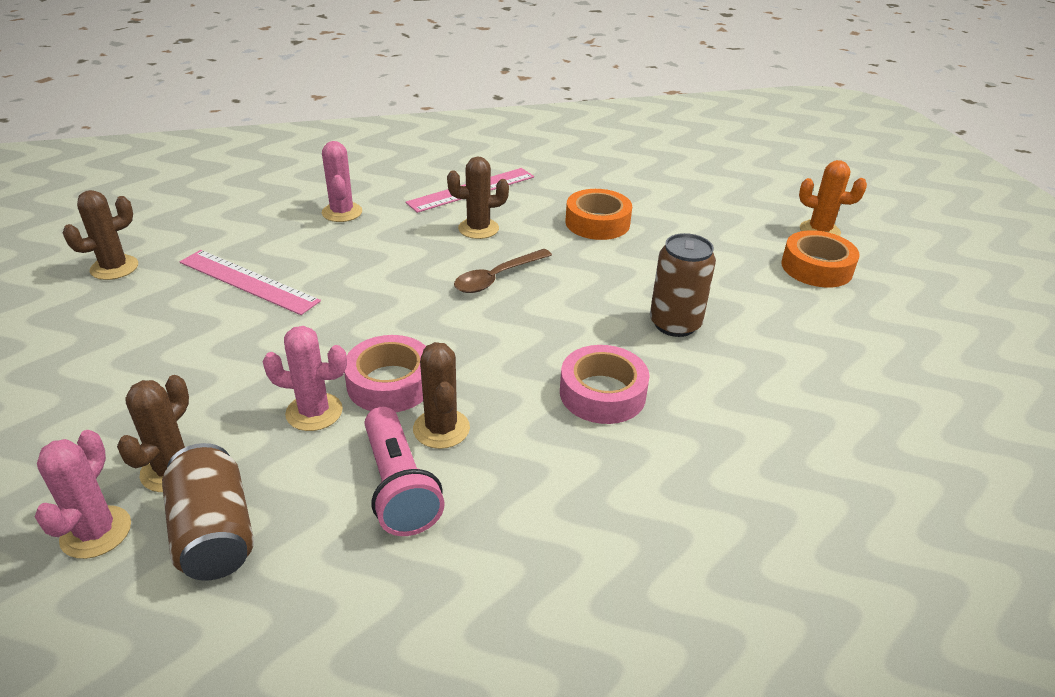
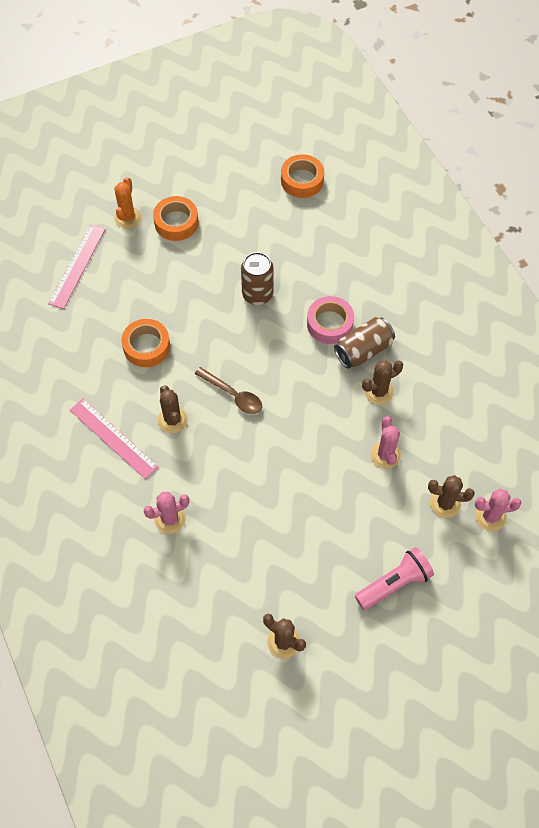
camera: 100 degrees left, 25 degrees up
brown can [162,443,254,581] -> brown can moved to [334,317,395,369]
pink ruler [180,250,321,315] -> pink ruler moved to [48,224,105,309]
pink tape [344,335,426,412] -> none
pink flashlight [365,407,445,536] -> pink flashlight moved to [355,547,434,610]
none -> orange tape [281,154,324,198]

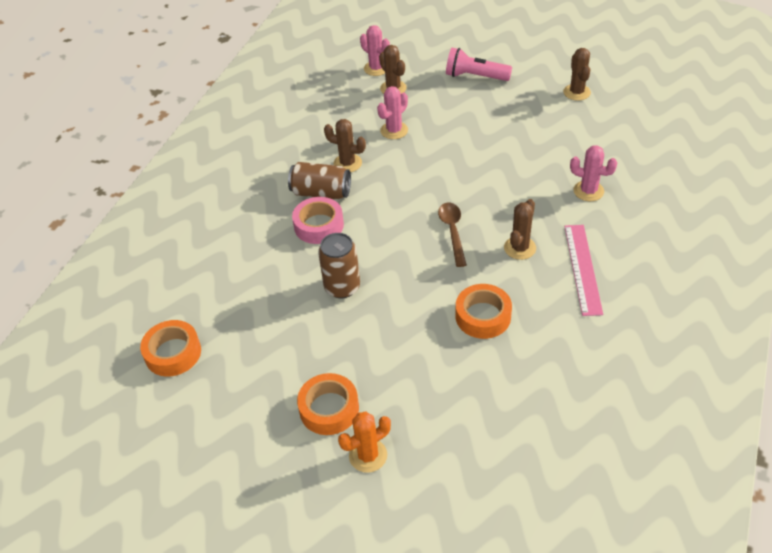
camera: 130 degrees left, 15 degrees down
pink ruler [48,224,105,309] -> none

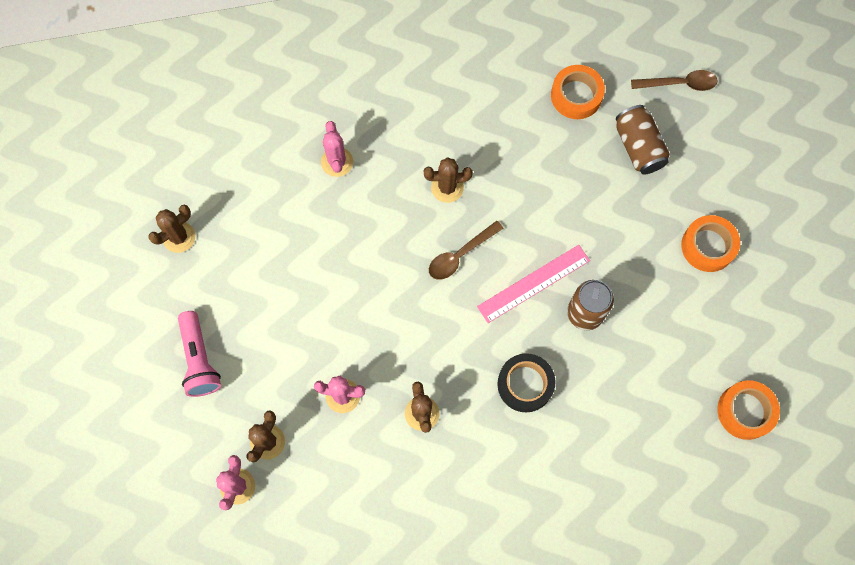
camera: 125 degrees left, 25 degrees up
brown can [288,162,351,200] -> brown can moved to [616,105,670,174]
pink tape [292,197,344,244] -> black tape [497,353,555,412]
orange cactus [338,412,391,473] -> none
orange tape [456,284,512,339] -> orange tape moved to [551,65,605,119]
pink ruler [564,225,603,316] -> pink ruler moved to [477,245,590,323]
none -> brown spoon [631,70,717,91]

